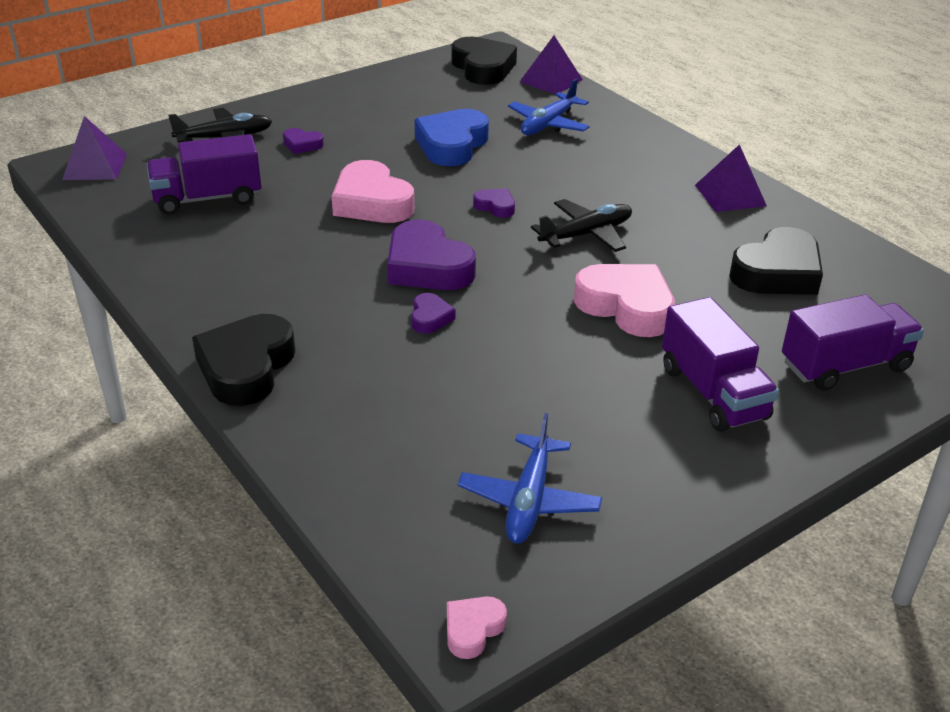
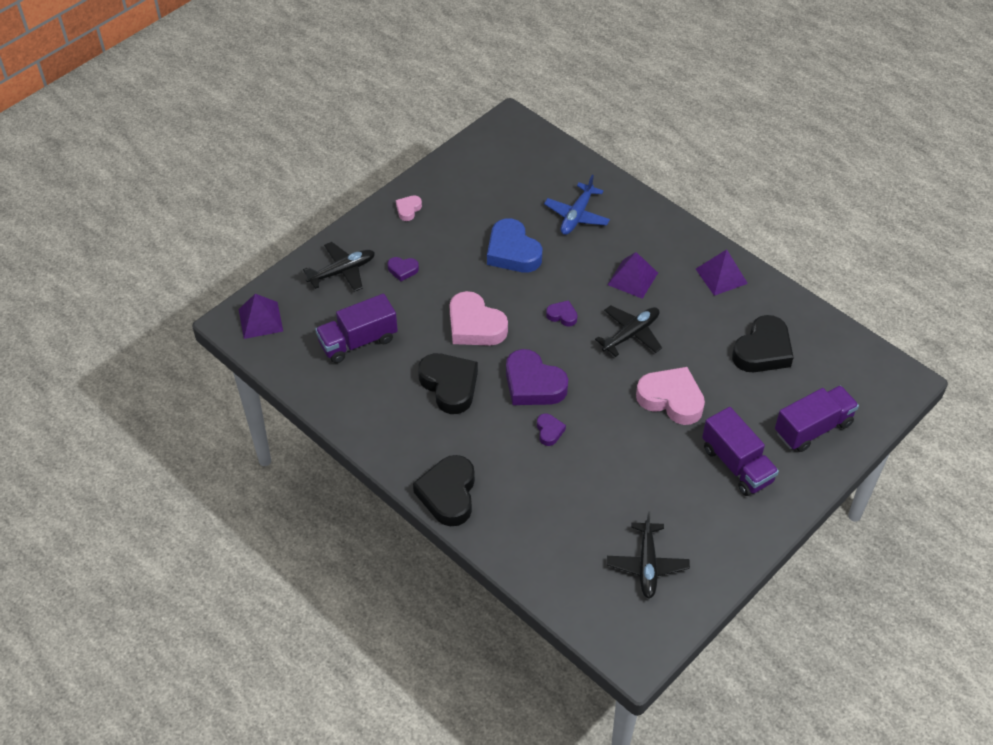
camera: 10 degrees left, 15 degrees up
blue heart [415,109,489,166] -> blue heart turned 45 degrees counterclockwise [487,218,542,273]
pink heart [447,596,507,659] -> pink heart moved to [396,195,422,221]
black heart [451,36,517,85] -> black heart moved to [418,353,478,414]
blue plane [458,413,602,543] -> black plane [607,512,690,599]
purple pyramid [520,36,583,95] -> purple pyramid moved to [607,252,658,299]

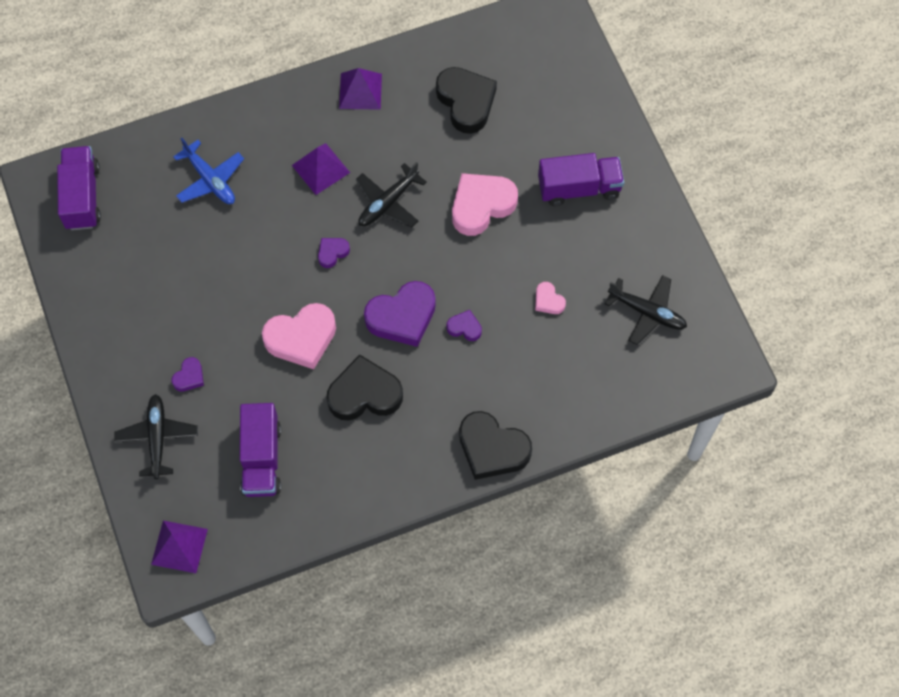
camera: 65 degrees left, 15 degrees up
pink heart [396,195,422,221] -> pink heart moved to [535,282,566,314]
blue heart [487,218,542,273] -> none
black plane [595,305,662,357] -> black plane turned 120 degrees counterclockwise [356,162,427,228]
purple truck [775,385,859,452] -> purple truck moved to [57,146,101,230]

